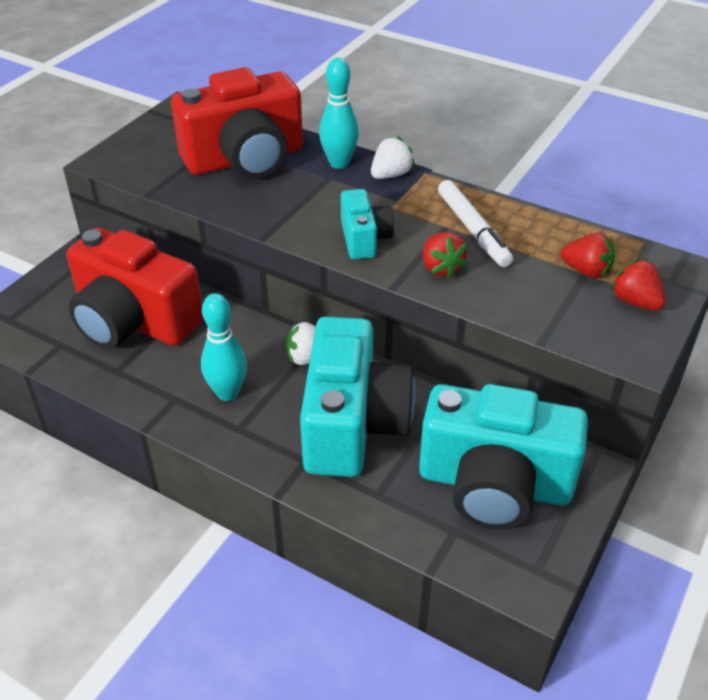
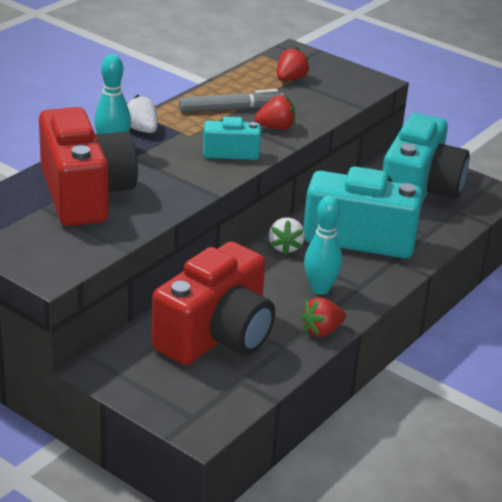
camera: 85 degrees left, 10 degrees down
white marker [438,180,513,267] -> grey marker [179,89,284,112]
red strawberry [610,259,666,311] -> red strawberry moved to [300,297,346,337]

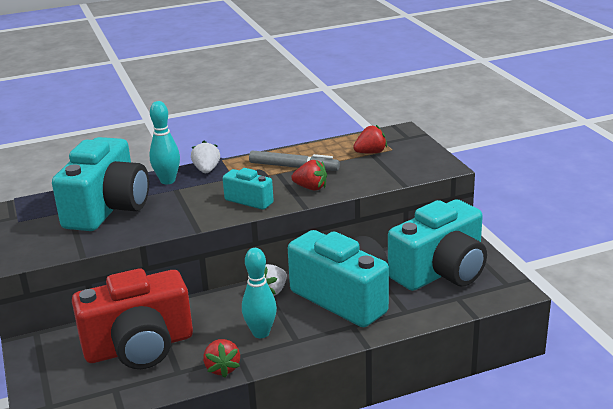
camera: 35 degrees right, 5 degrees down
red camera [39,107,138,226] -> turquoise camera [52,137,149,231]
red strawberry [300,297,346,337] -> red strawberry turned 105 degrees counterclockwise [203,339,240,378]

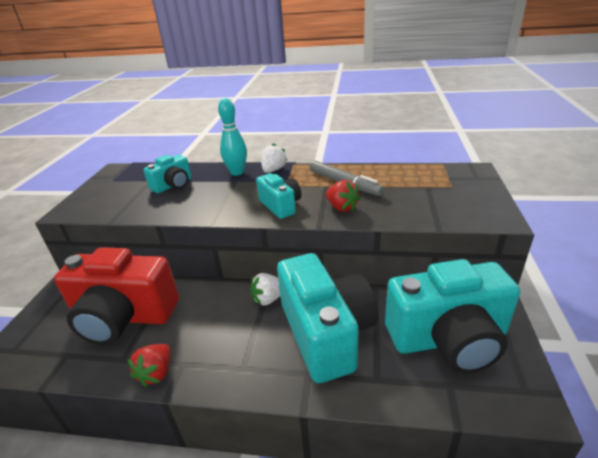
camera: 30 degrees right, 5 degrees up
turquoise camera [52,137,149,231] -> turquoise camera [144,155,192,193], size x0.50
turquoise bowling pin [242,248,277,338] -> none
red strawberry [353,125,387,154] -> none

